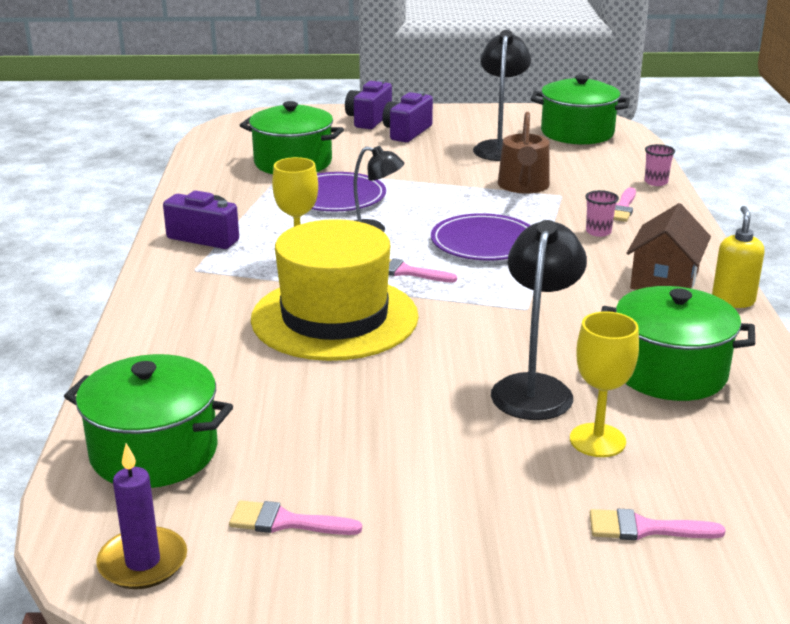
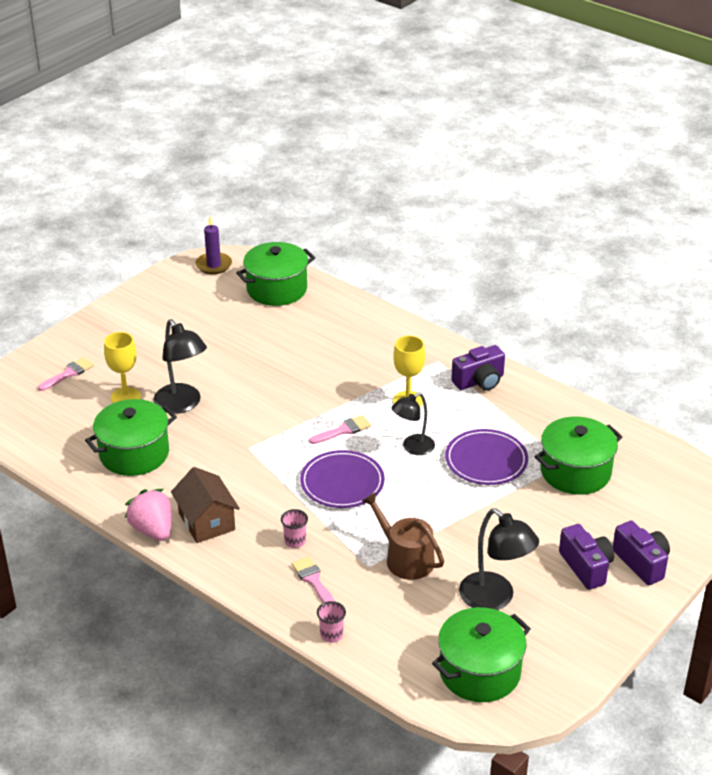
camera: 130 degrees right, 10 degrees up
pink brush [229,500,362,535] -> none
yellow hat [251,219,419,361] -> none
yellow soap dispenser [712,206,764,308] -> pink strawberry [125,489,172,541]

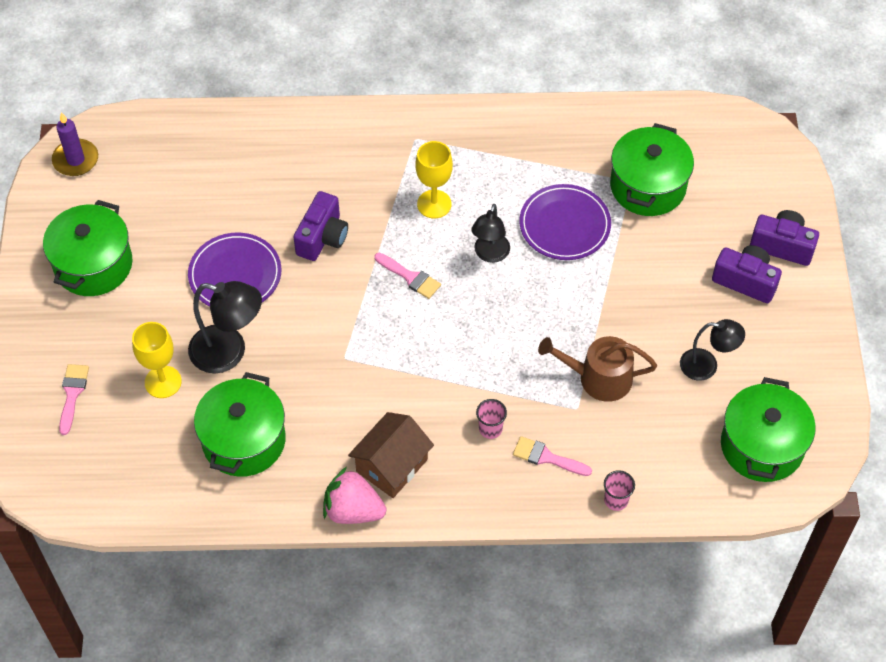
camera: 40 degrees left, 20 degrees up
brown house [171,467,240,543] -> brown house turned 75 degrees counterclockwise [348,412,434,498]
green pot [236,242,315,306] -> green pot moved to [43,200,133,296]
purple plate [300,450,385,508] -> purple plate moved to [188,233,281,307]
pink brush [309,415,371,444] -> pink brush turned 105 degrees clockwise [374,253,441,299]
purple camera [451,345,505,391] -> purple camera moved to [293,191,348,261]
black lamp [459,508,539,610] -> black lamp [680,319,745,381], size x0.66

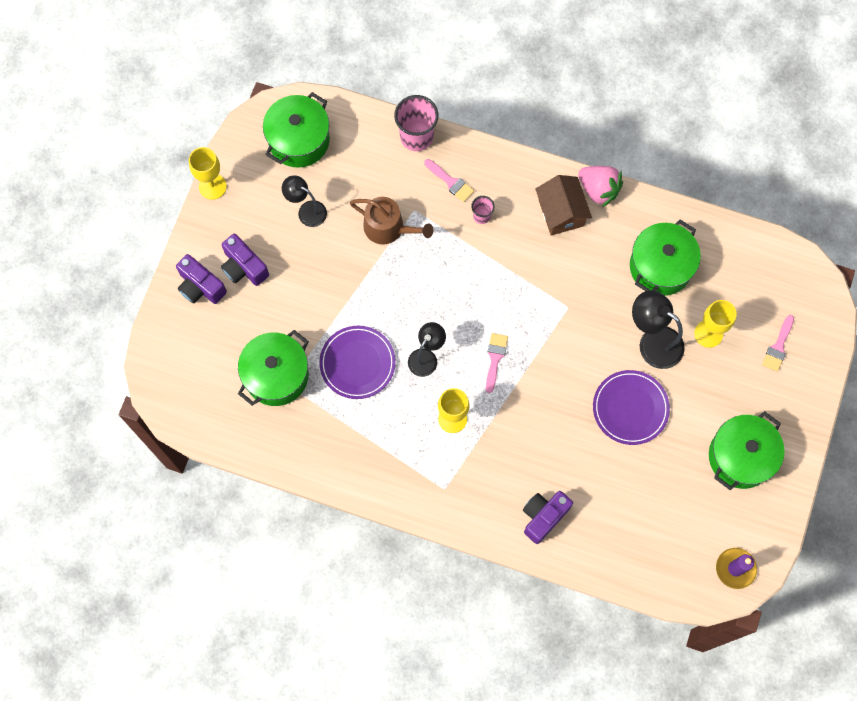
camera: 160 degrees left, 15 degrees up
purple camera [293,191,348,261] -> purple camera moved to [523,491,573,544]
brown house [348,412,434,498] -> brown house turned 75 degrees counterclockwise [535,175,592,236]
pink brush [374,253,441,299] -> pink brush turned 45 degrees clockwise [486,333,508,393]
pink cup [604,470,635,511] -> pink cup [394,95,439,151], size x1.92
none -> yellow goblet [189,147,227,200]

